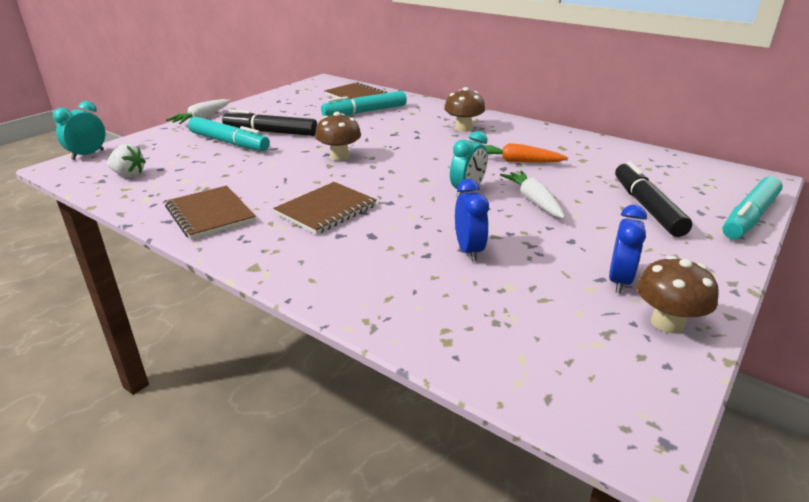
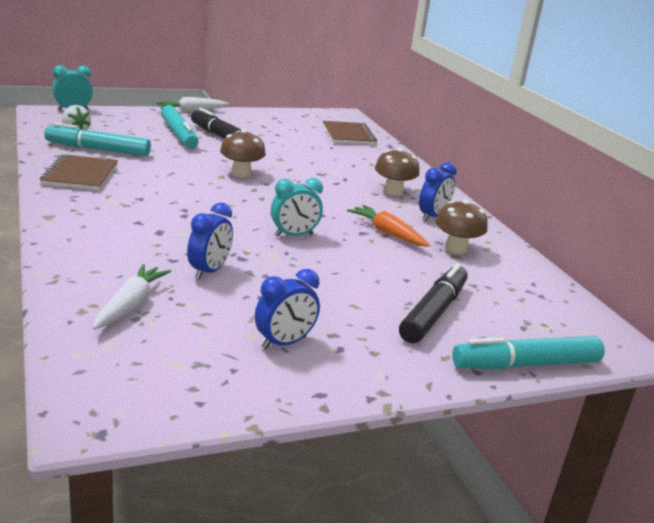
camera: 30 degrees right, 5 degrees down
brown notebook [273,182,377,235] -> none
turquoise marker [321,91,407,117] -> turquoise marker moved to [44,122,151,157]
white carrot [500,171,565,218] -> white carrot moved to [93,264,171,330]
brown mushroom [637,256,719,334] -> brown mushroom moved to [435,199,488,254]
none -> blue clock [419,162,457,221]

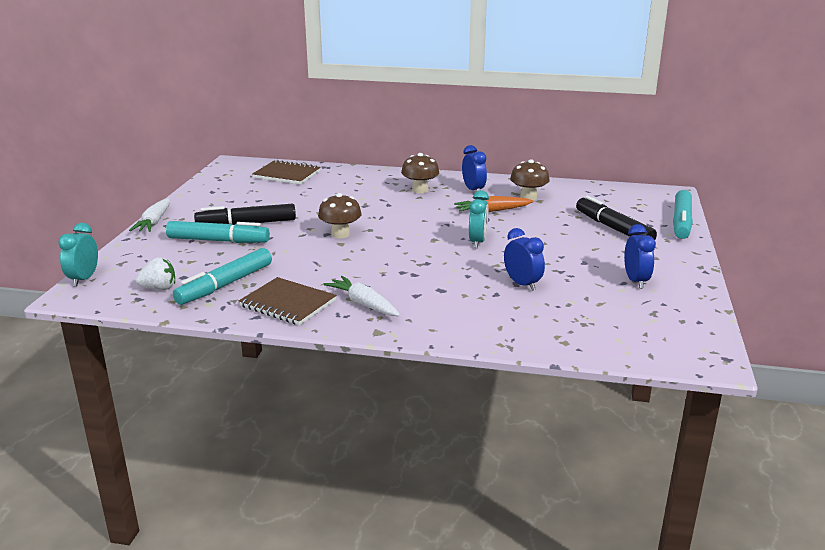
camera: 55 degrees left, 0 degrees up
white carrot [93,264,171,330] -> white carrot moved to [324,276,400,316]

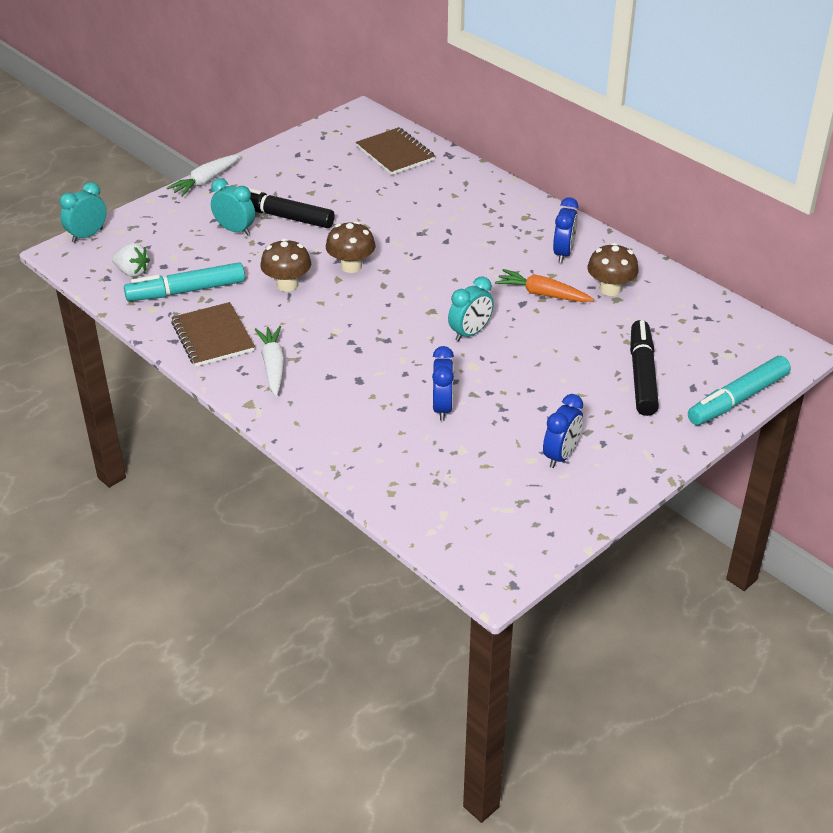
camera: 35 degrees right, 15 degrees up
turquoise marker [166,221,270,243] -> turquoise clock [211,178,255,236]
brown mushroom [401,153,439,193] -> brown mushroom moved to [260,238,311,292]

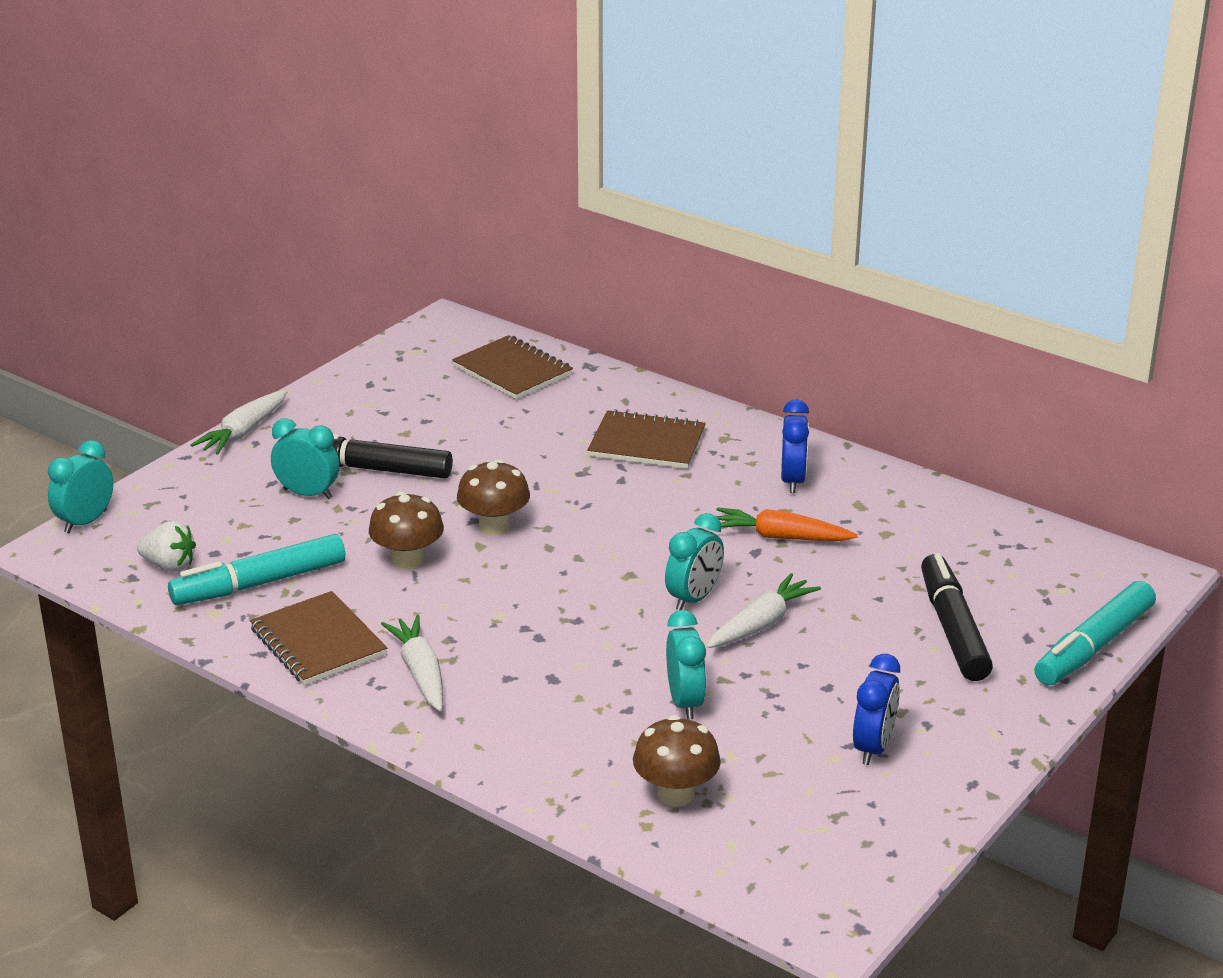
camera: 10 degrees left, 10 degrees down
blue clock [432,346,454,421] -> turquoise clock [666,610,706,720]
brown mushroom [587,243,639,296] -> brown mushroom moved to [633,715,721,807]
none -> brown notebook [587,409,706,469]
none -> white carrot [707,573,821,648]

